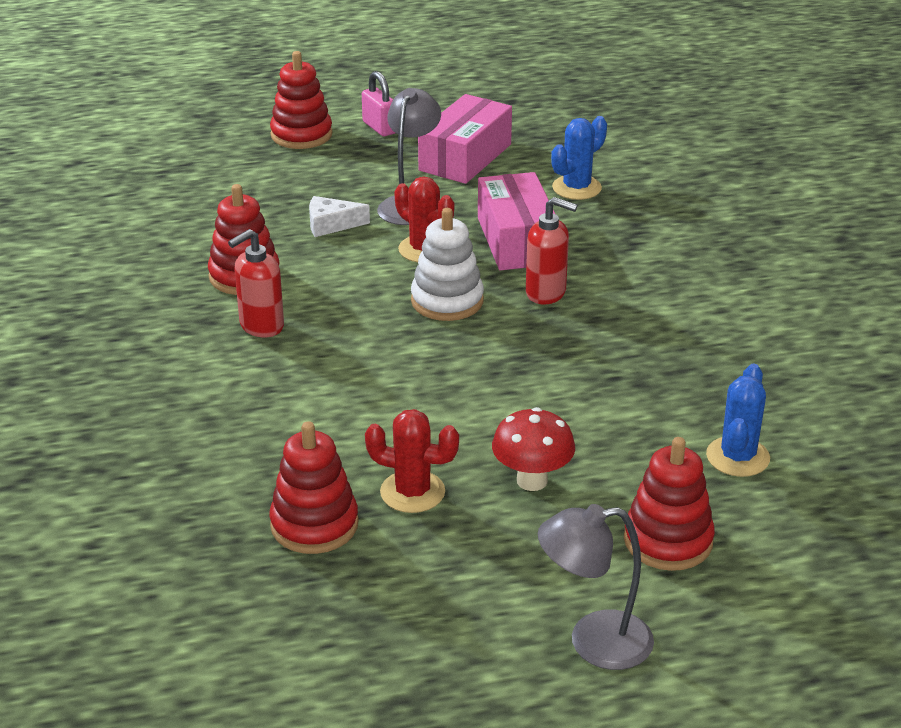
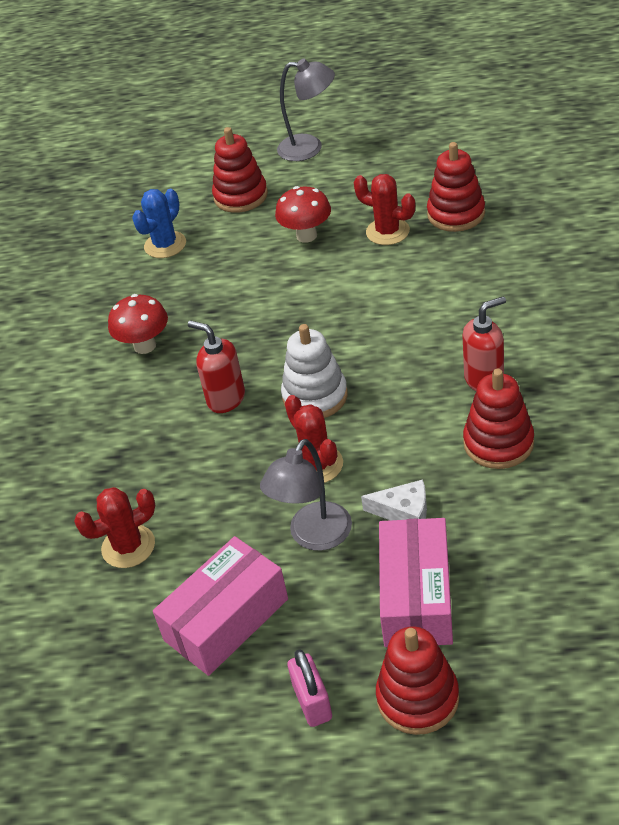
camera: 160 degrees left, 10 degrees up
pink box [478,172,555,270] -> pink box moved to [379,518,453,647]
blue cactus [551,116,607,200] -> red cactus [74,487,155,568]
none -> red mushroom [108,294,168,354]

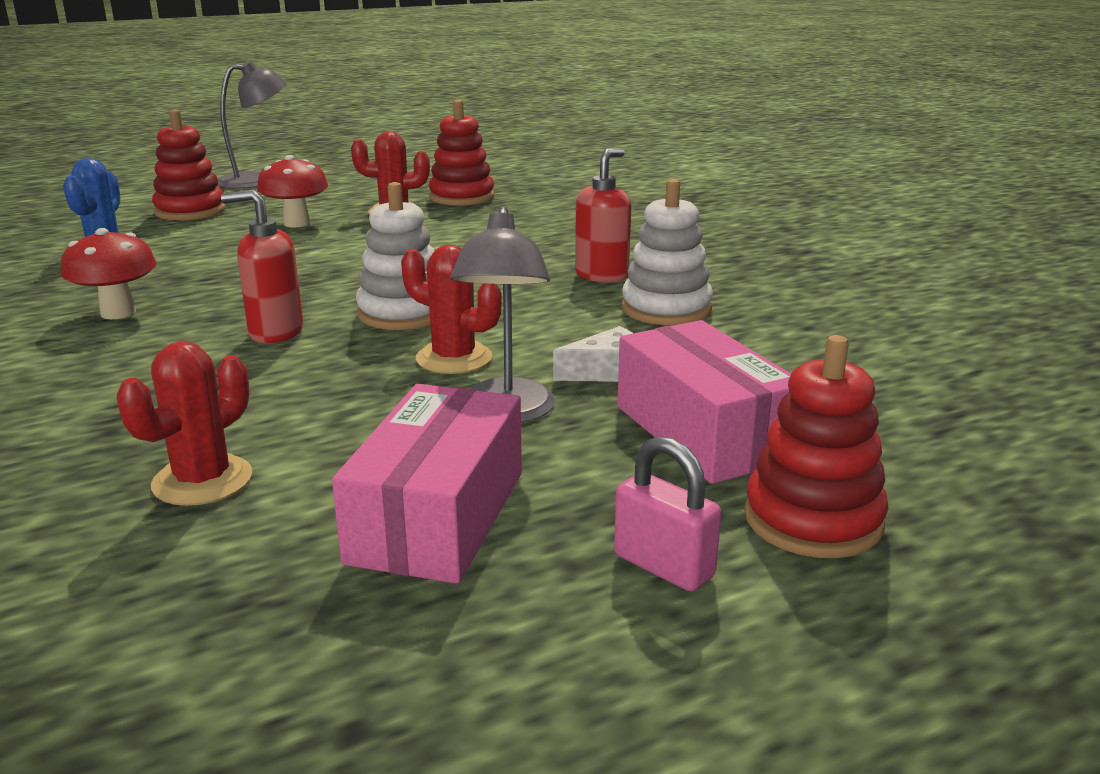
camera: 35 degrees left, 20 degrees down
red stacking toy [463,369,534,469] -> white stacking toy [622,179,713,325]

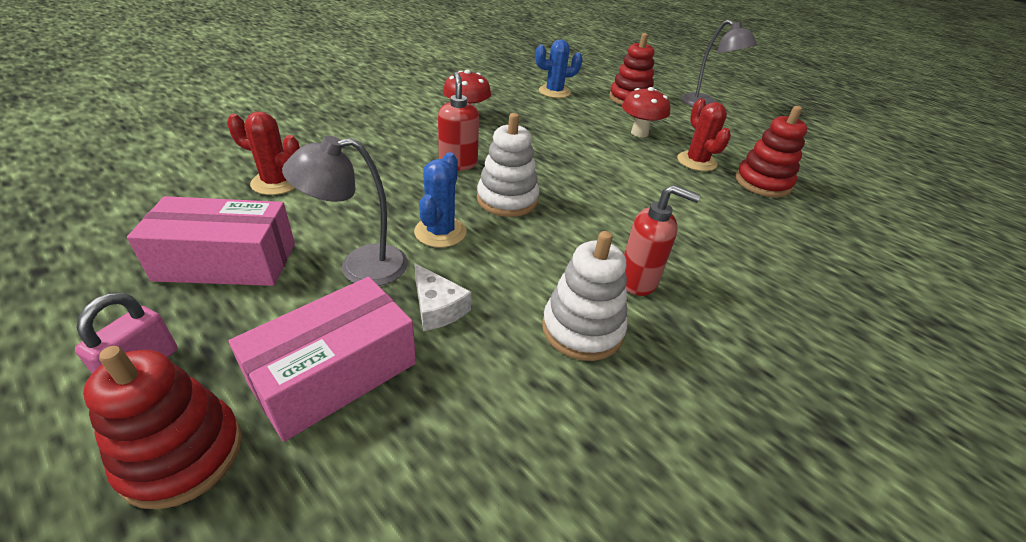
camera: 70 degrees right, 15 degrees up
red cactus [401,245,502,374] -> blue cactus [414,152,467,248]

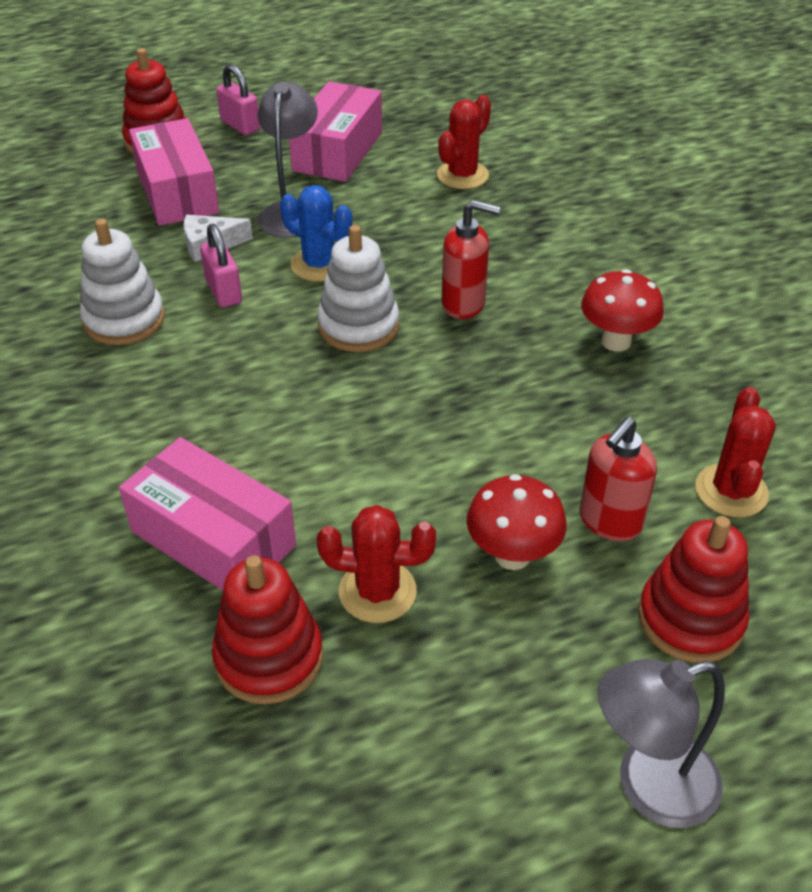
camera: 115 degrees right, 5 degrees up
blue cactus [535,39,583,98] -> red cactus [695,387,776,517]
red soap dispenser [624,185,701,296] -> red soap dispenser moved to [580,417,657,541]
none -> pink box [119,437,296,591]
none -> pink padlock [200,224,242,307]

